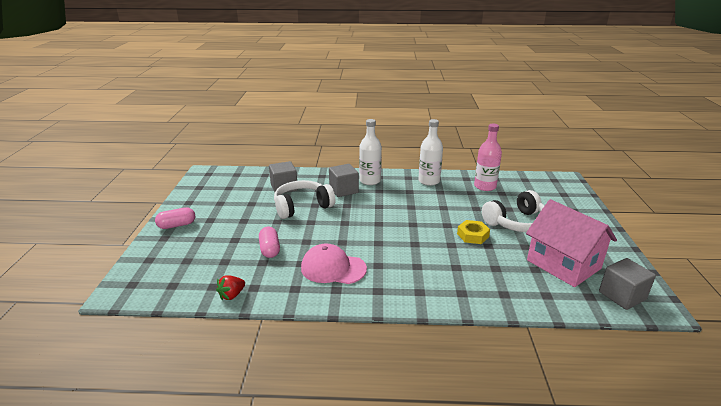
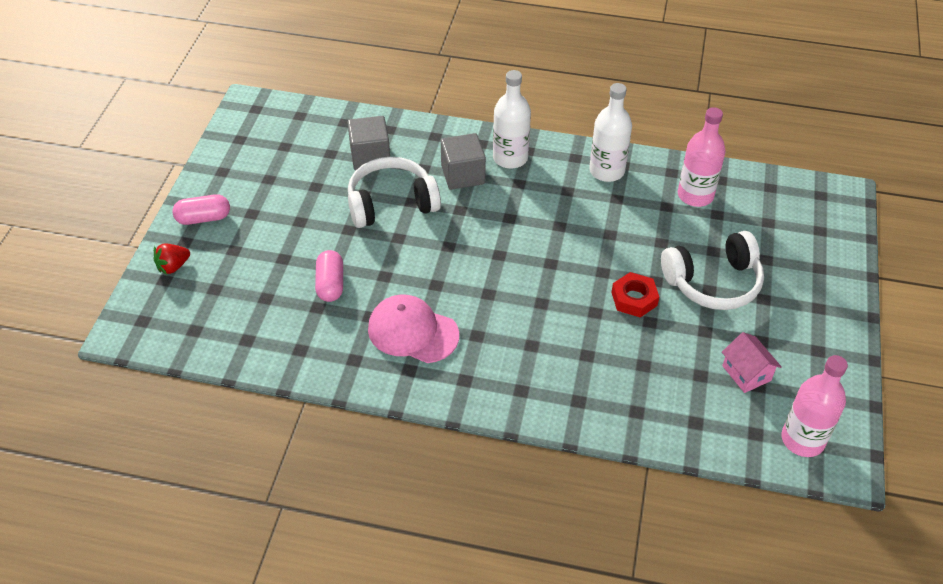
camera: 10 degrees right, 20 degrees up
red strawberry [216,275,245,300] -> red strawberry moved to [154,243,190,275]
yellow nut [457,220,490,244] -> red nut [611,272,659,317]
pink house [526,199,617,287] -> pink house [722,332,782,393], size x0.47
grey cube [599,258,656,310] -> pink bottle [781,355,848,457]

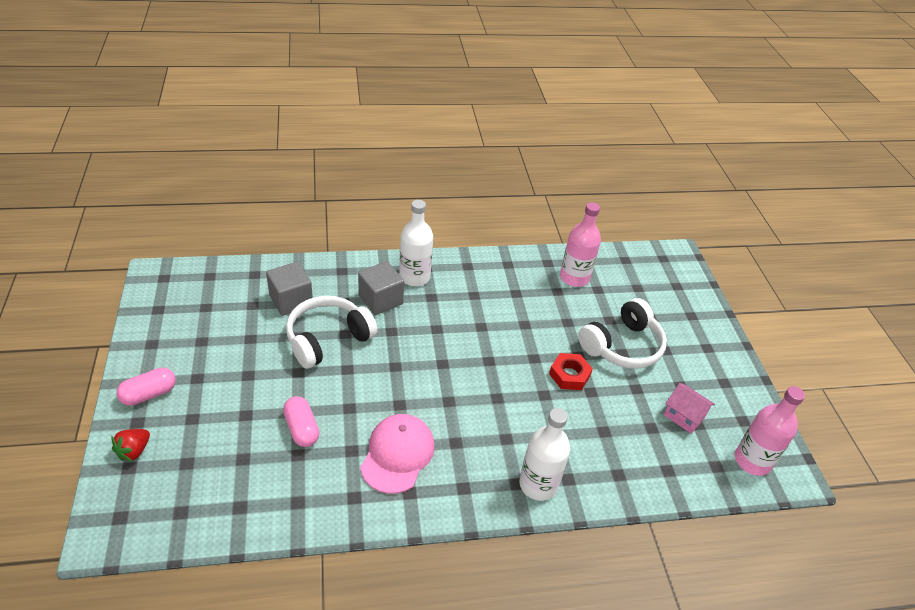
camera: 25 degrees left, 5 degrees down
pink cap [368,294,459,363] -> pink cap turned 105 degrees clockwise [360,414,435,494]
white bottle [589,83,632,182] -> white bottle moved to [519,408,570,501]

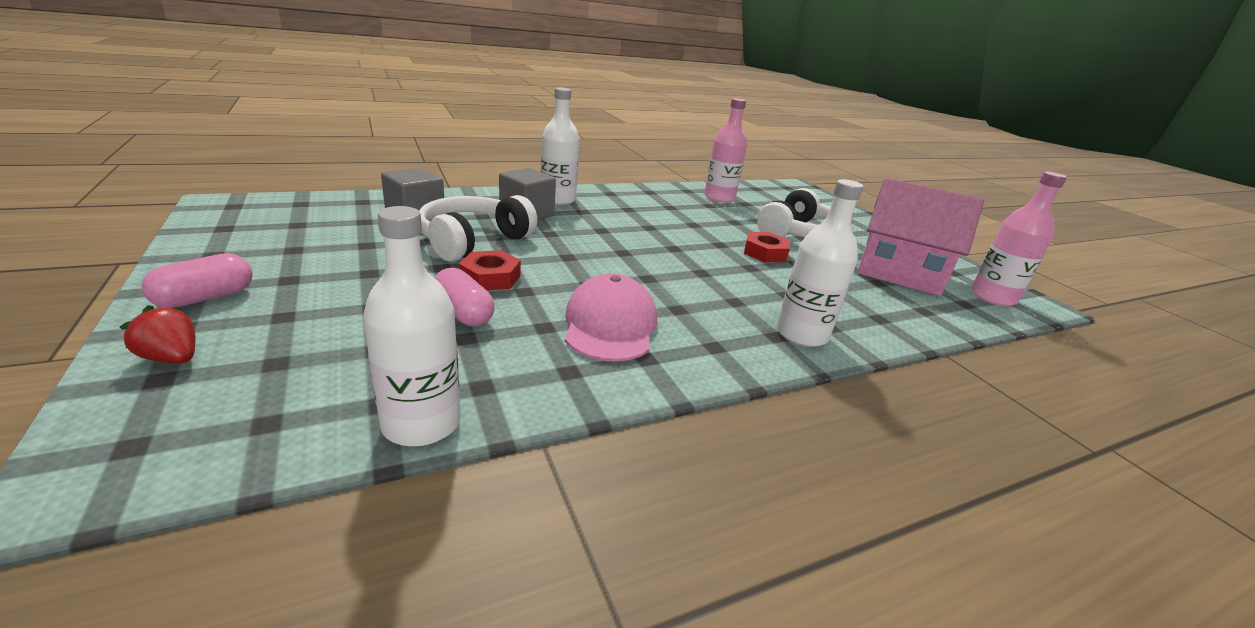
camera: 15 degrees left, 15 degrees down
red strawberry [111,429,150,462] -> red strawberry turned 105 degrees clockwise [119,305,196,364]
pink house [664,383,715,434] -> pink house [858,178,984,296], size x2.11
none -> white bottle [363,206,461,446]
none -> red nut [459,250,521,291]

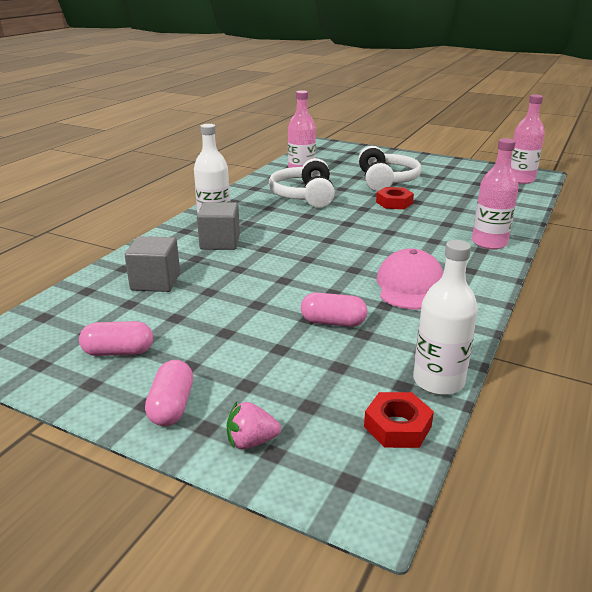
camera: 35 degrees left, 0 degrees up
red strawberry [119,305,196,364] -> pink strawberry [227,402,281,449]
white headphones [419,195,537,262] -> white headphones moved to [269,158,335,208]
red nut [459,250,521,291] -> red nut moved to [364,392,434,448]
pink cap [565,273,657,362] -> pink cap turned 45 degrees clockwise [376,249,443,310]
white bottle [776,179,863,347] -> pink bottle [472,138,519,250]
pink house [858,178,984,296] -> none
none -> pink capsule [79,321,153,356]

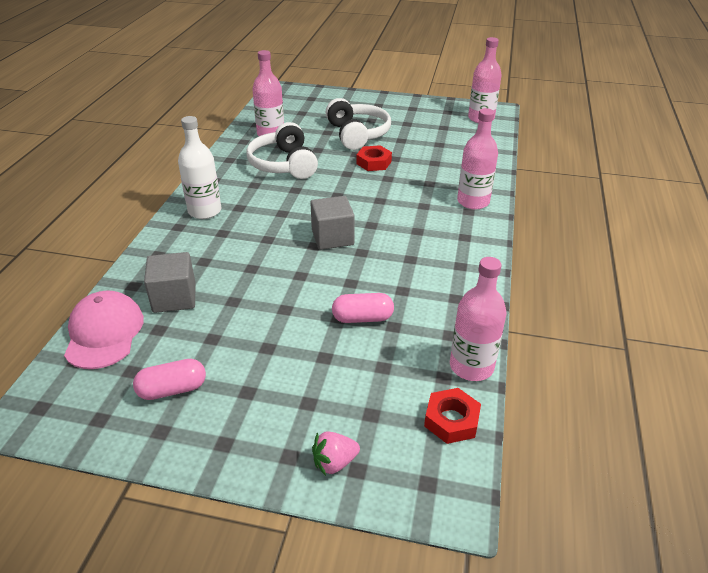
camera: 15 degrees left, 10 degrees up
pink capsule [145,360,193,426] -> none
grey cube [197,202,240,250] -> grey cube moved to [310,196,355,250]
pink cap [376,249,443,310] -> pink cap moved to [64,291,144,369]
white bottle [413,240,478,395] -> pink bottle [450,257,507,381]

